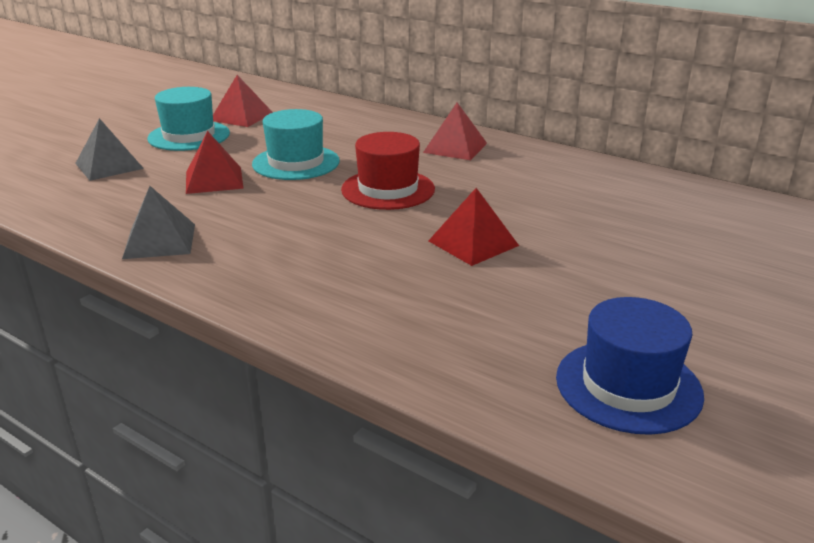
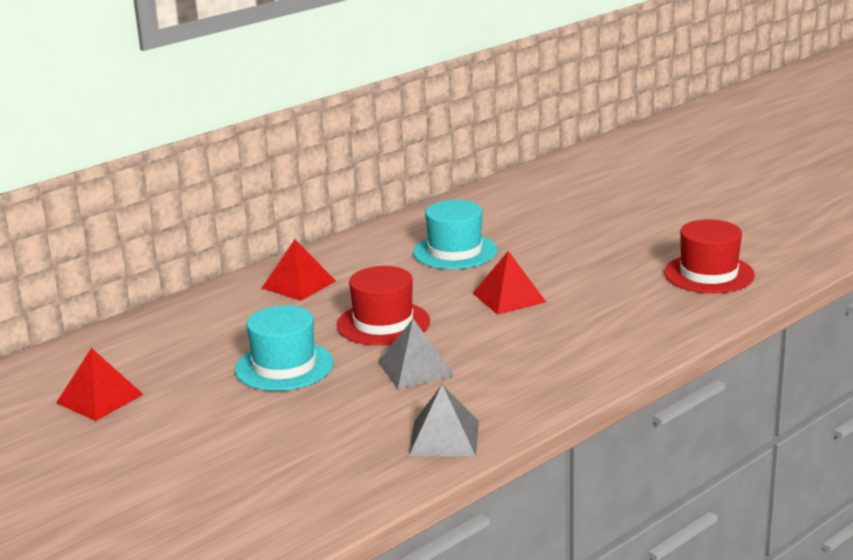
camera: 75 degrees left, 5 degrees down
grey pyramid [75,118,144,181] -> grey pyramid moved to [378,319,454,389]
turquoise hat [147,87,230,151] -> turquoise hat moved to [413,200,497,269]
red pyramid [186,131,244,194] -> none
blue hat [556,297,704,435] -> red hat [664,219,755,293]

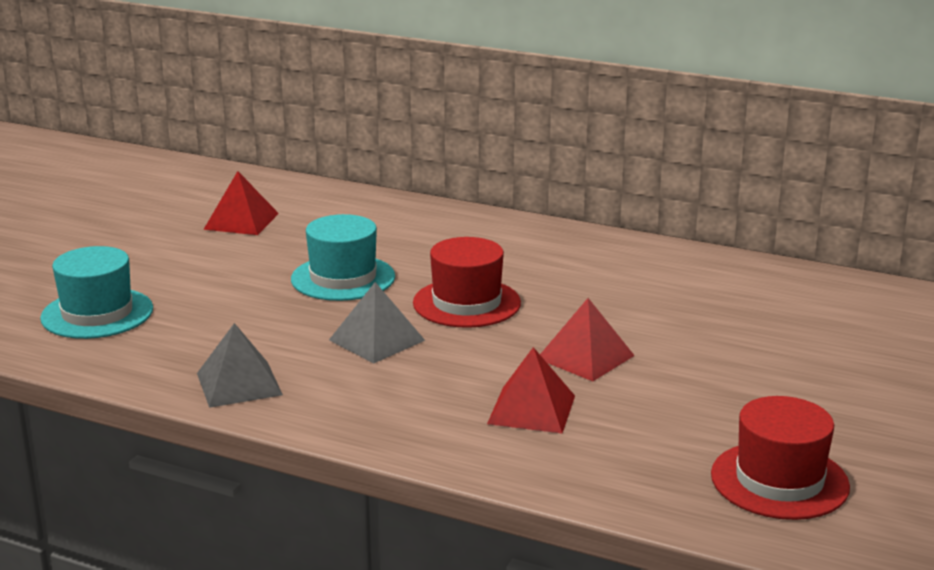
camera: 65 degrees right, 0 degrees up
red pyramid [262,239,336,301] -> red pyramid moved to [487,347,575,433]
turquoise hat [413,200,497,269] -> turquoise hat moved to [40,246,153,339]

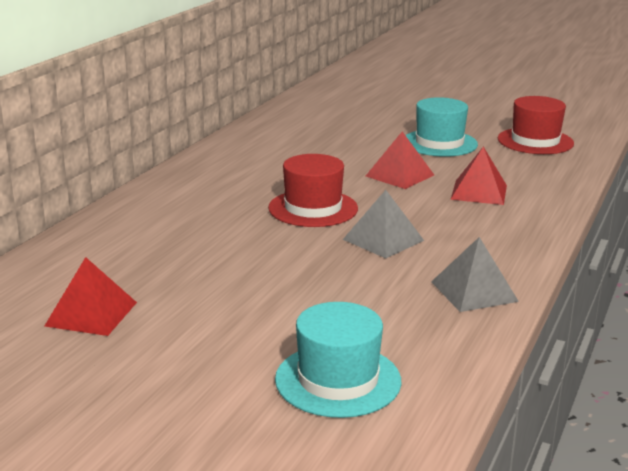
camera: 90 degrees left, 0 degrees up
turquoise hat [291,214,395,301] -> turquoise hat moved to [405,97,478,157]

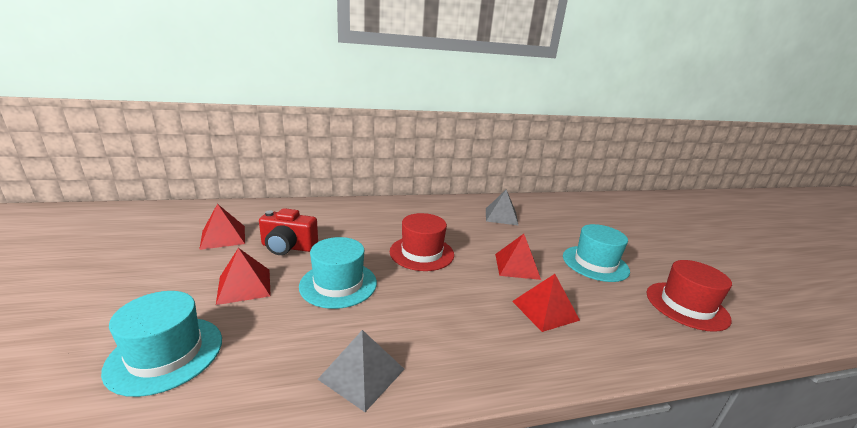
camera: 50 degrees right, 0 degrees up
grey pyramid [343,190,424,258] -> grey pyramid moved to [486,190,519,226]
none -> red pyramid [216,248,271,305]
none -> red camera [259,208,318,255]
none -> turquoise hat [299,237,377,309]

